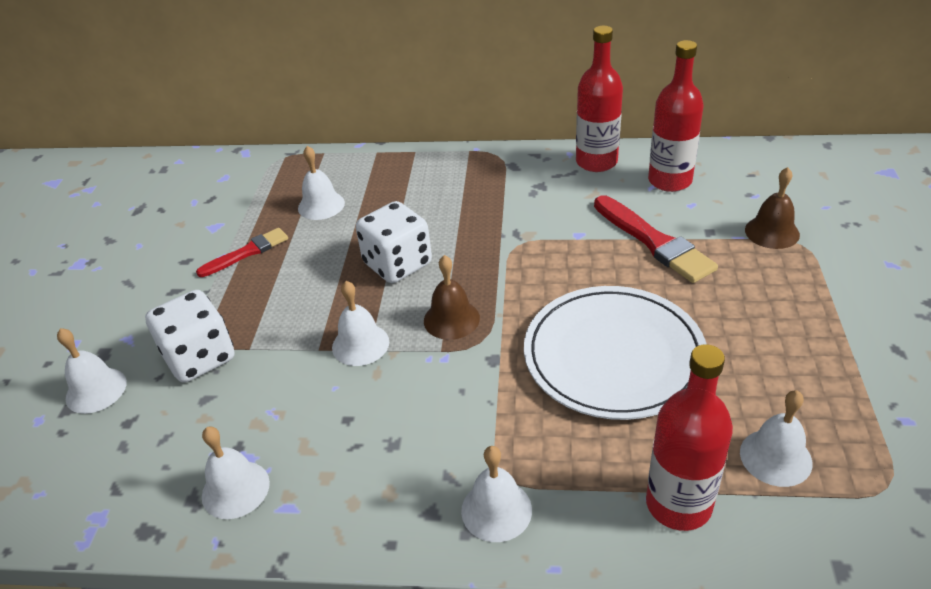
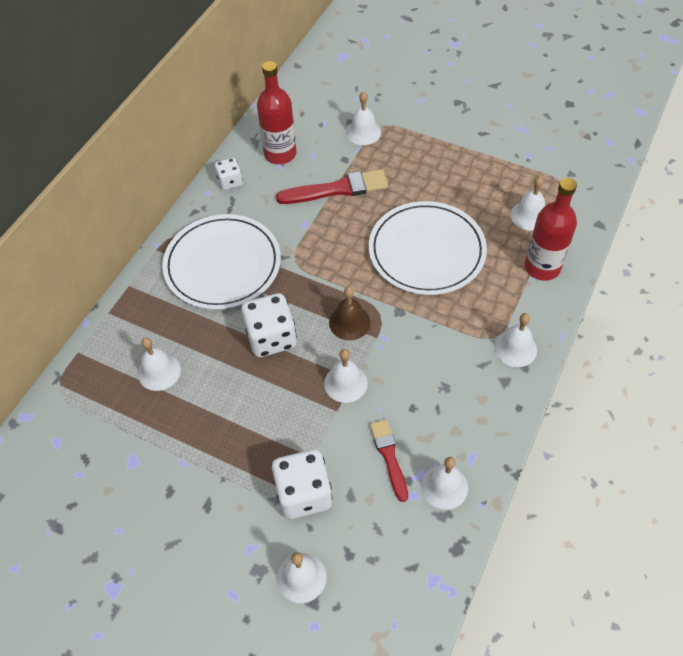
camera: 70 degrees left, 15 degrees up
red brush [196,228,288,277] -> red brush moved to [370,419,408,502]
red bottle [576,26,623,172] -> white dice [215,158,243,190]
brown bell [745,167,800,249] -> white bell [346,91,381,145]
none -> white plate [162,214,281,310]

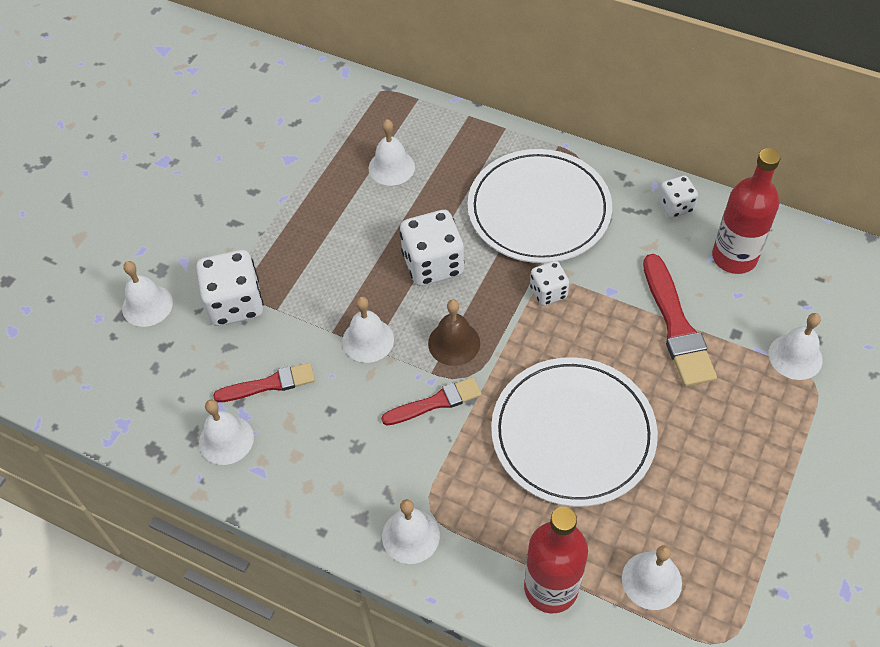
camera: 90 degrees right, 0 degrees up
none -> red brush [381,377,482,425]
none -> white dice [530,261,569,305]

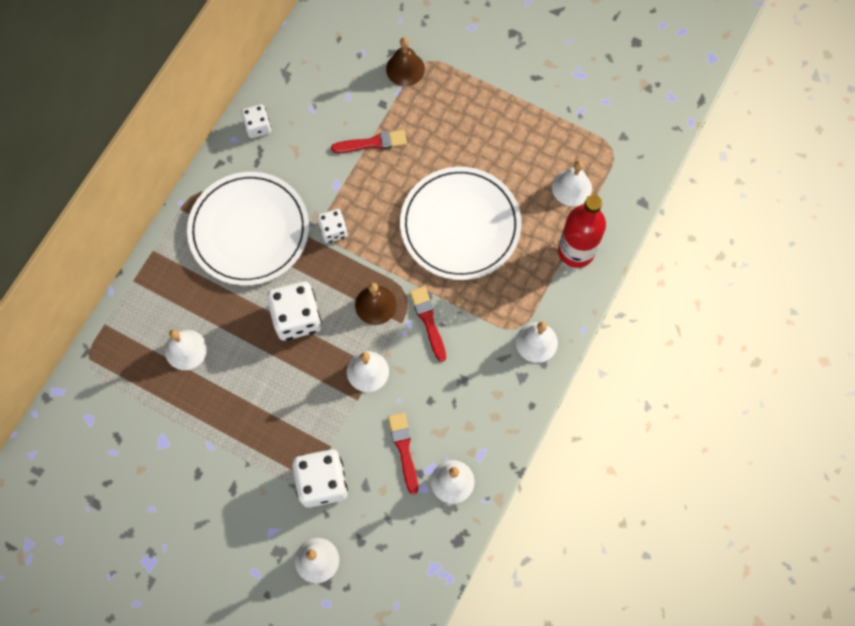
camera: 90 degrees left, 15 degrees up
red brush [643,254,717,387] -> red brush [331,130,407,153], size x0.63
red bottle [712,148,780,274] -> none
white bell [769,313,823,380] -> brown bell [386,37,425,86]

